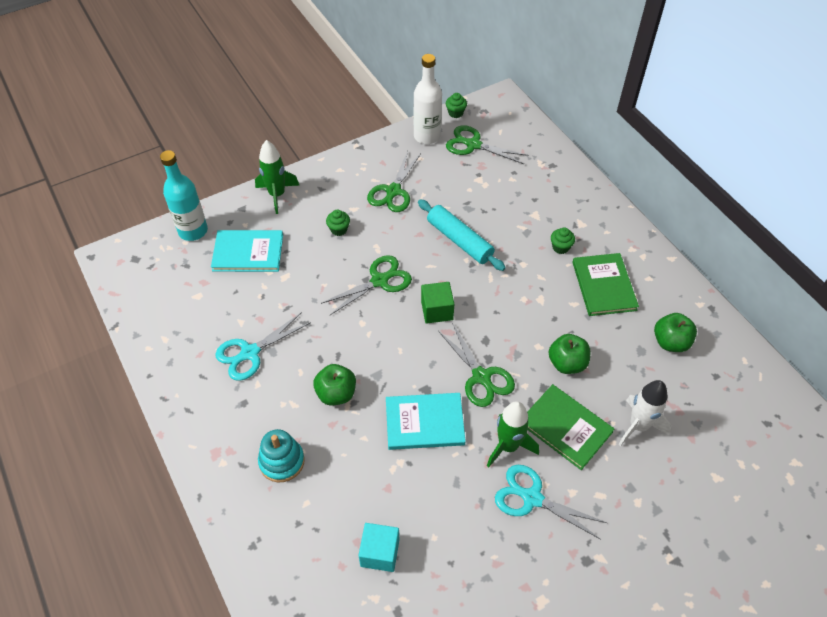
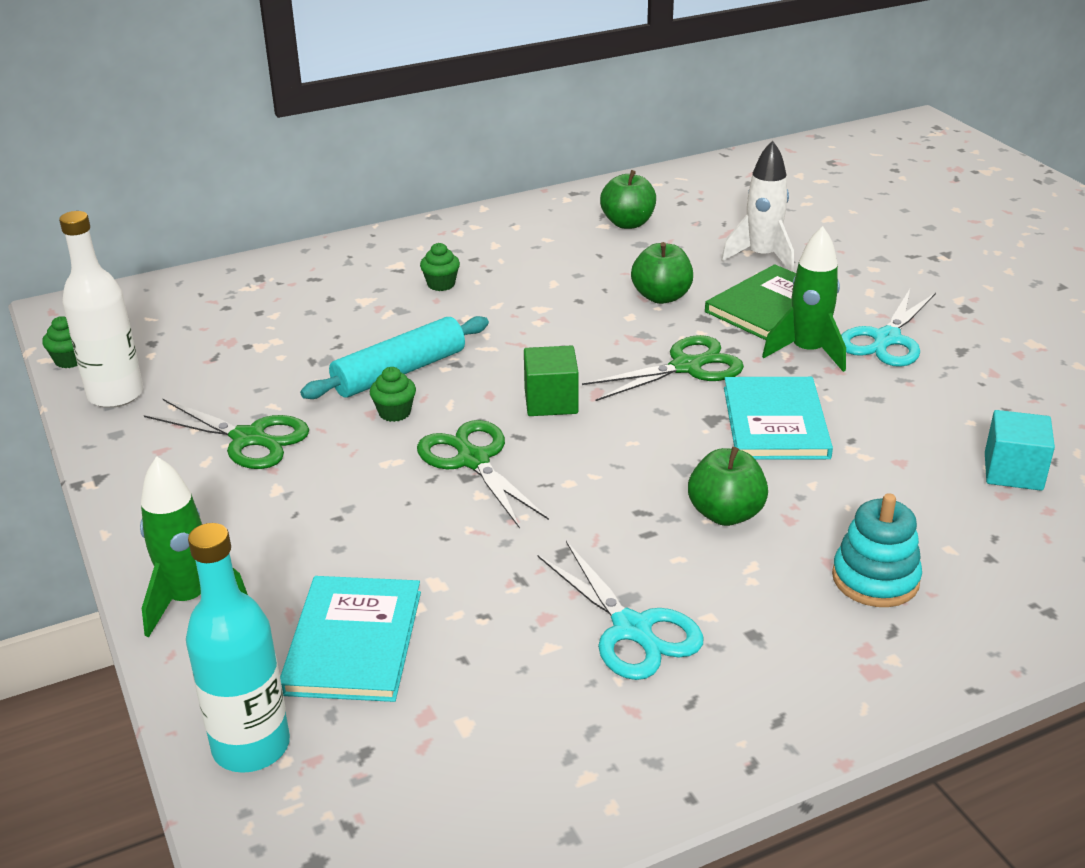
camera: 85 degrees left, 20 degrees down
green cupcake [326,210,350,236] -> green cupcake moved to [370,367,416,422]
green scissors [446,125,529,164] -> none
green book [572,253,639,316] -> none

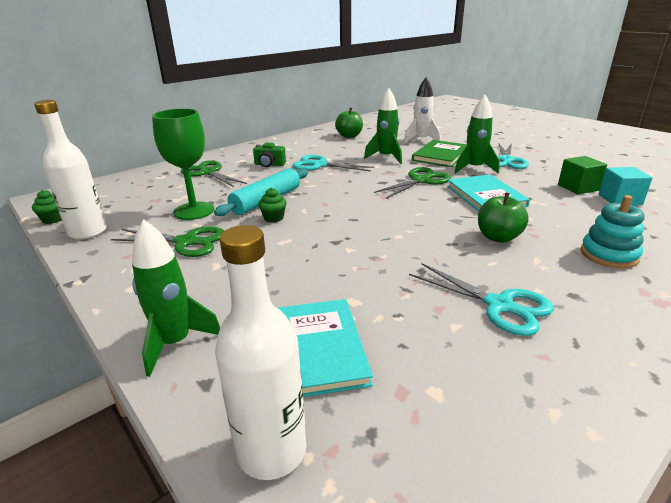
camera: 15 degrees left, 5 degrees down
turquoise bottle [186,523,290,773] -> white bottle [215,225,306,480]
green scissors [417,420,549,529] -> green scissors moved to [181,160,247,187]
green cupcake [420,243,460,291] -> green camera [253,143,286,167]
green cube [524,346,579,416] -> green cube moved to [558,156,607,194]
green apple [631,242,693,304] -> green rocket [364,88,402,164]
none -> green goblet [152,108,215,220]
none -> turquoise scissors [293,155,375,172]

